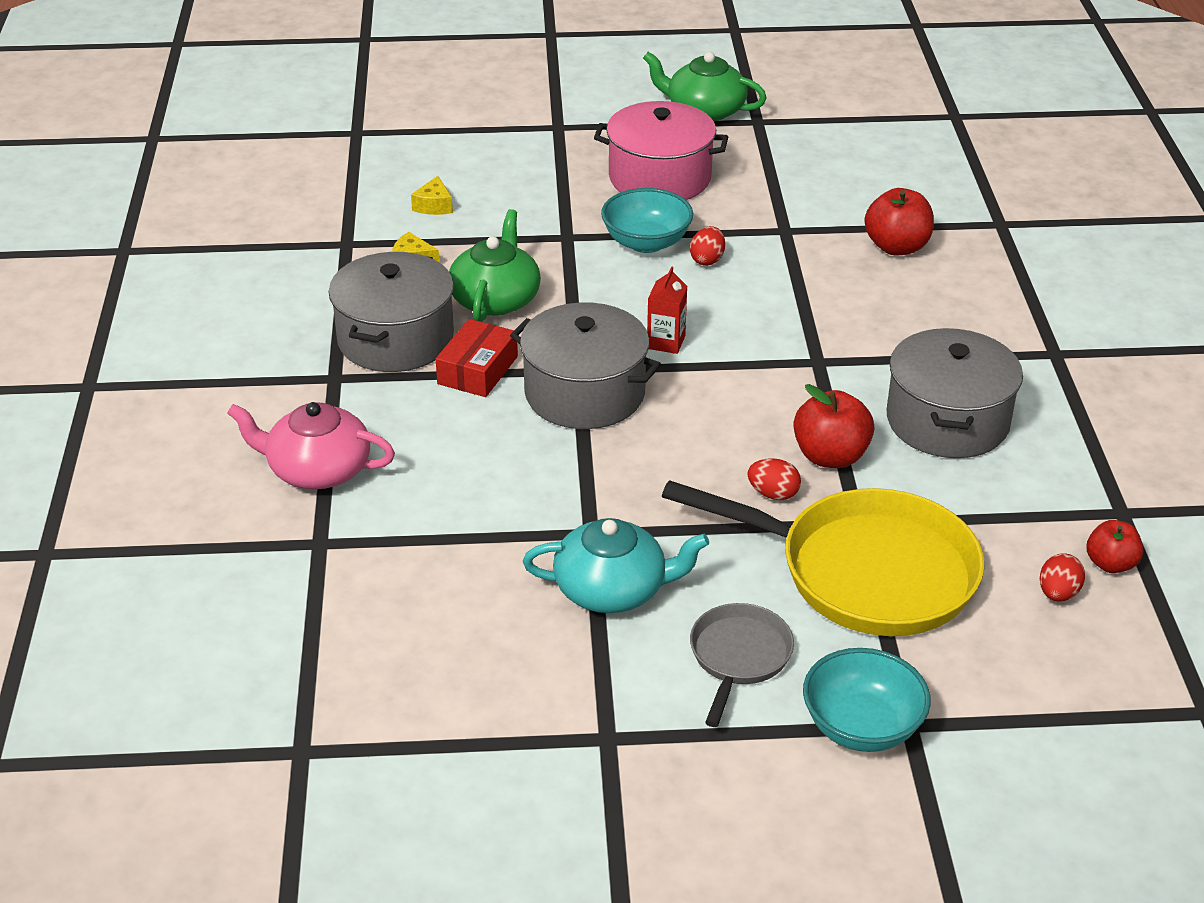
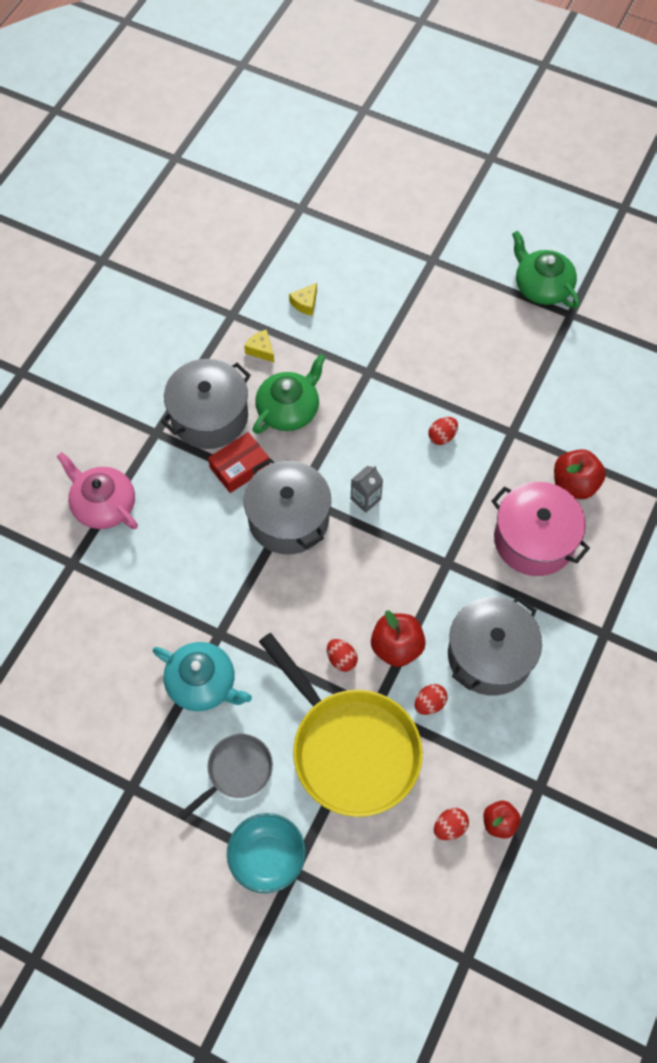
camera: 30 degrees right, 25 degrees up
pink pot [594,101,728,200] -> pink pot moved to [492,482,590,576]
turquoise bowl [601,188,693,253] -> none
red carton [647,266,687,354] -> grey carton [351,466,383,513]
none -> red egg [415,684,448,715]

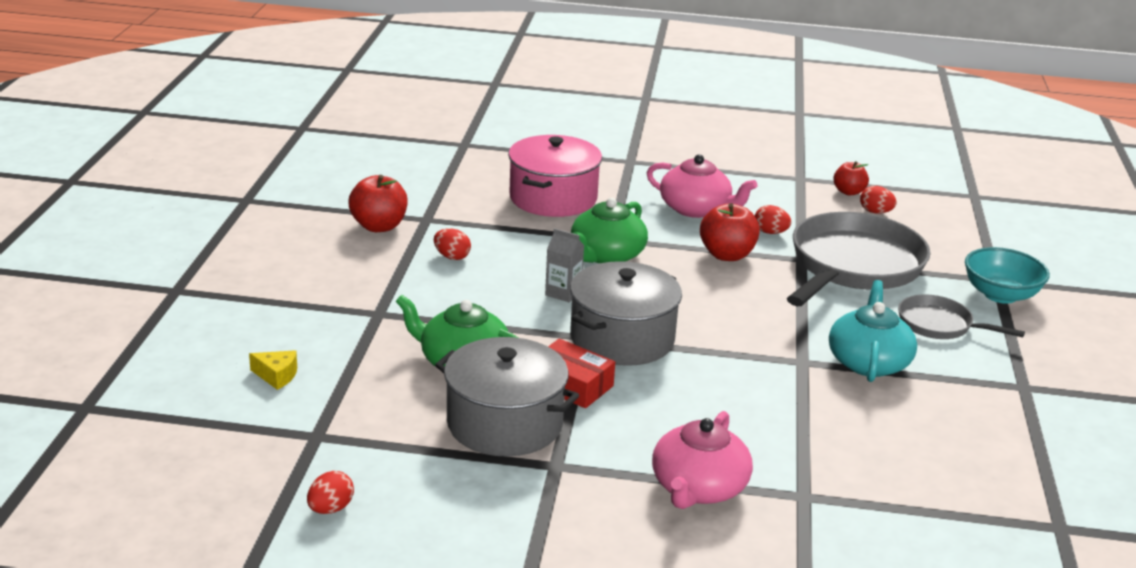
camera: 110 degrees left, 35 degrees down
yellow cheese [244,329,274,362] -> none
yellow pan [259,633,423,817] -> grey pan [787,212,931,306]
red egg [327,639,358,672] -> red egg moved to [307,471,354,514]
grey pot [448,597,542,696] -> pink teapot [647,154,757,218]
green teapot [512,231,580,308] -> green teapot moved to [571,197,648,263]
red apple [554,449,606,499] -> red apple moved to [348,175,408,232]

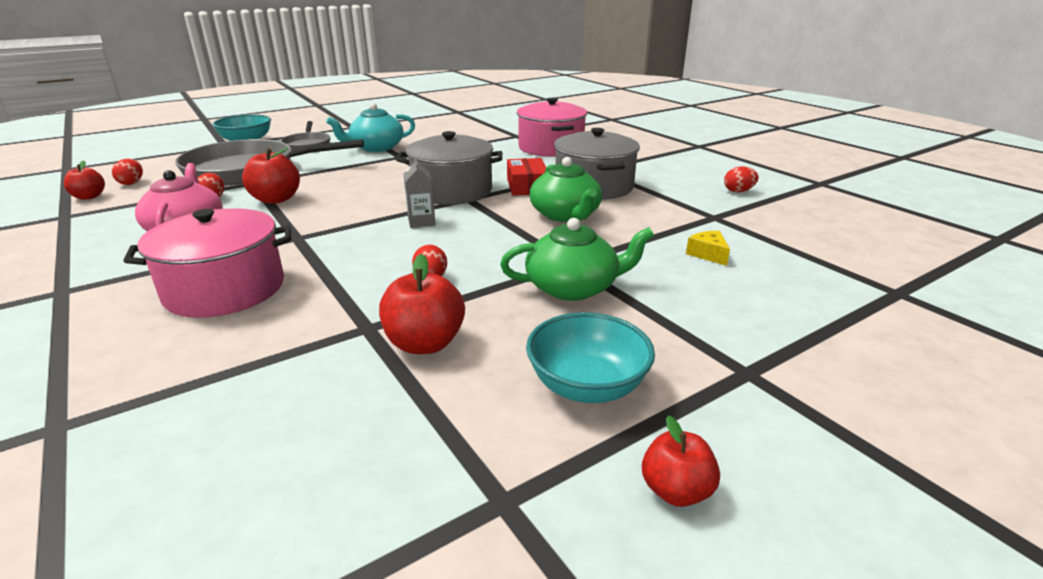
camera: 130 degrees left, 0 degrees up
green teapot [571,197,648,263] -> green teapot moved to [500,218,654,301]
pink teapot [652,411,753,509] -> pink pot [517,98,587,157]
none -> turquoise bowl [526,312,655,403]
none -> red apple [642,415,720,507]

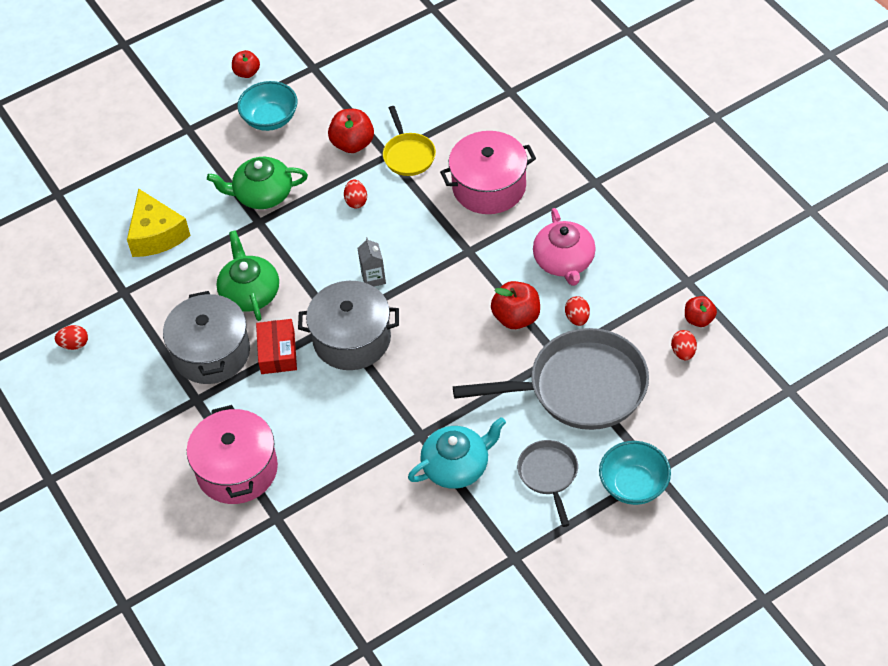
camera: 175 degrees left, 25 degrees up
yellow cheese [686,231,730,266] -> yellow cheese [127,189,191,257], size x2.10
none -> yellow pan [383,106,436,176]

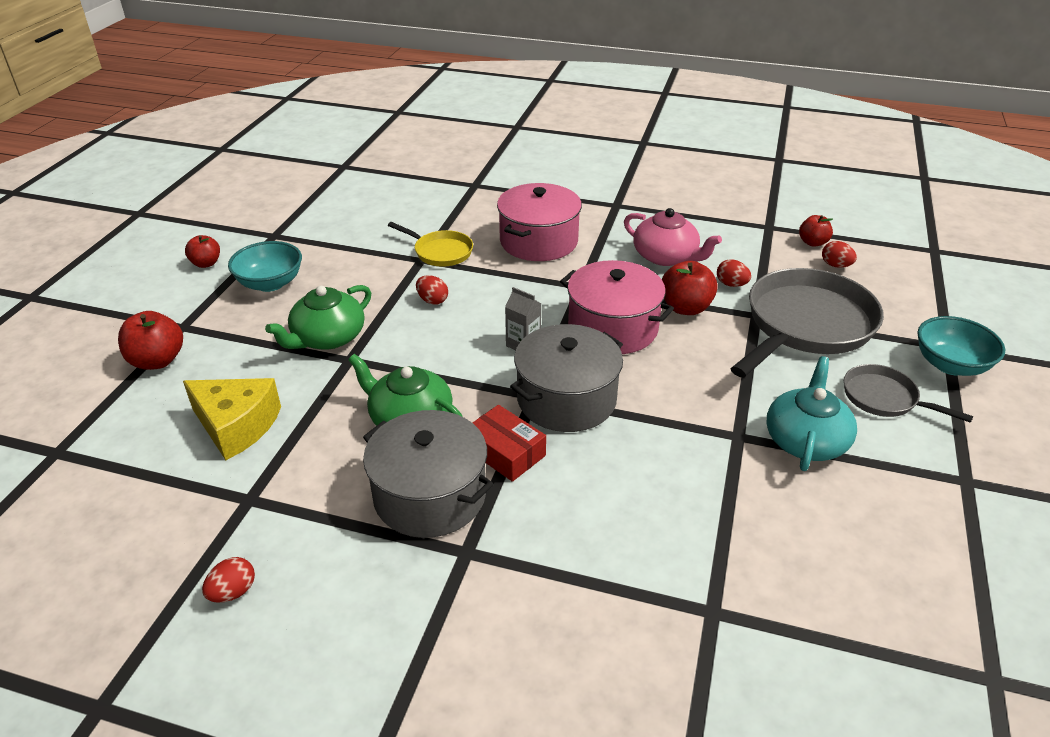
camera: 45 degrees left, 15 degrees down
pink pot [187,405,278,504] -> pink pot moved to [560,260,674,354]
red apple [328,109,374,153] -> red apple moved to [118,311,183,370]

